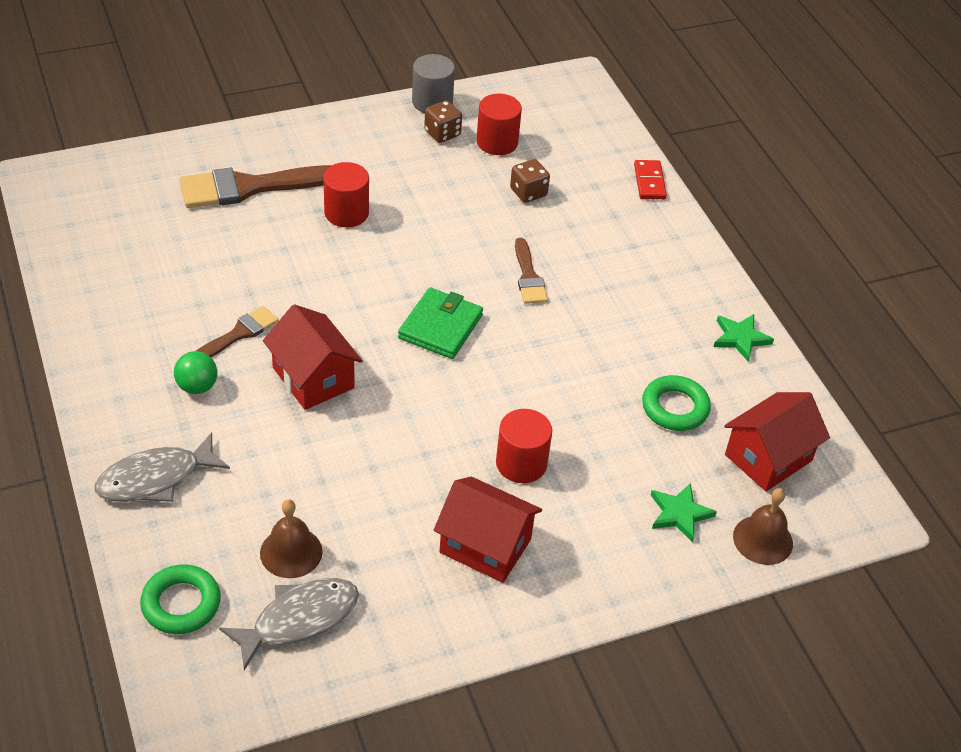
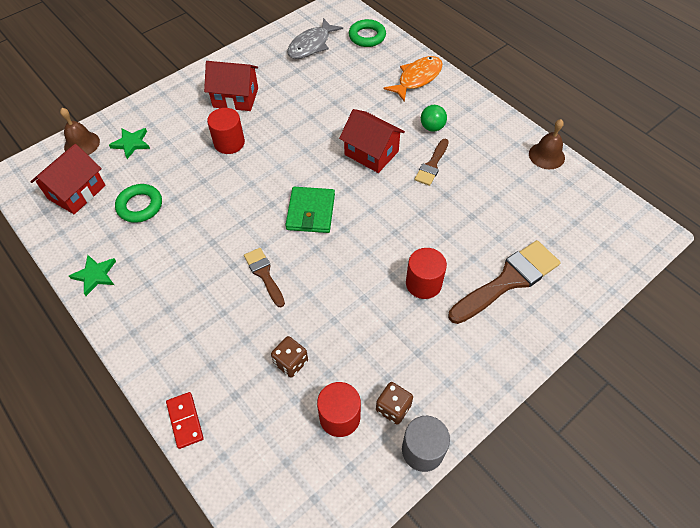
camera: 165 degrees right, 10 degrees up
grey fish [95,432,230,502] -> orange fish [383,56,443,102]
brown bell [260,499,323,578] -> brown bell moved to [529,119,565,169]

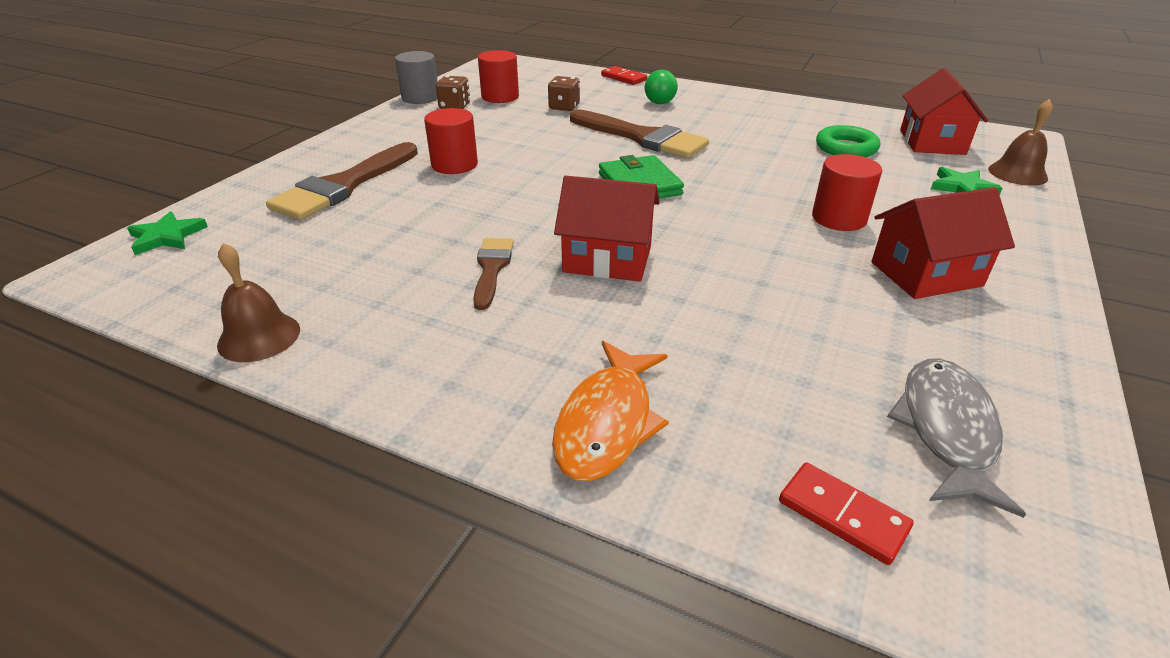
camera: 155 degrees right, 20 degrees down
green star [69,255,116,296] -> green star moved to [127,211,208,255]
brown brush [244,248,285,307] -> brown brush [570,110,709,158], size x1.81
green ring [349,19,386,47] -> red domino [779,462,914,565]
green ball [421,105,447,132] -> green ball moved to [645,70,678,104]

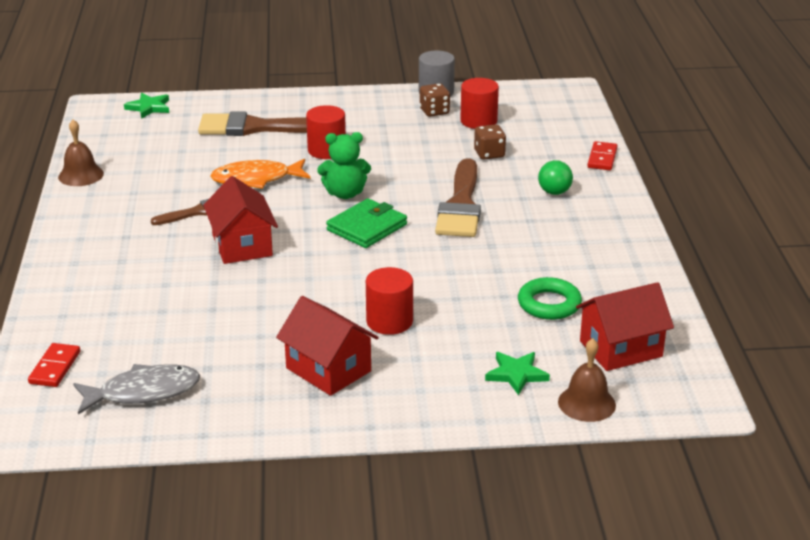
camera: 60 degrees right, 5 degrees down
orange fish [552,341,669,481] -> orange fish moved to [210,159,310,189]
none -> green teddy bear [317,132,371,199]

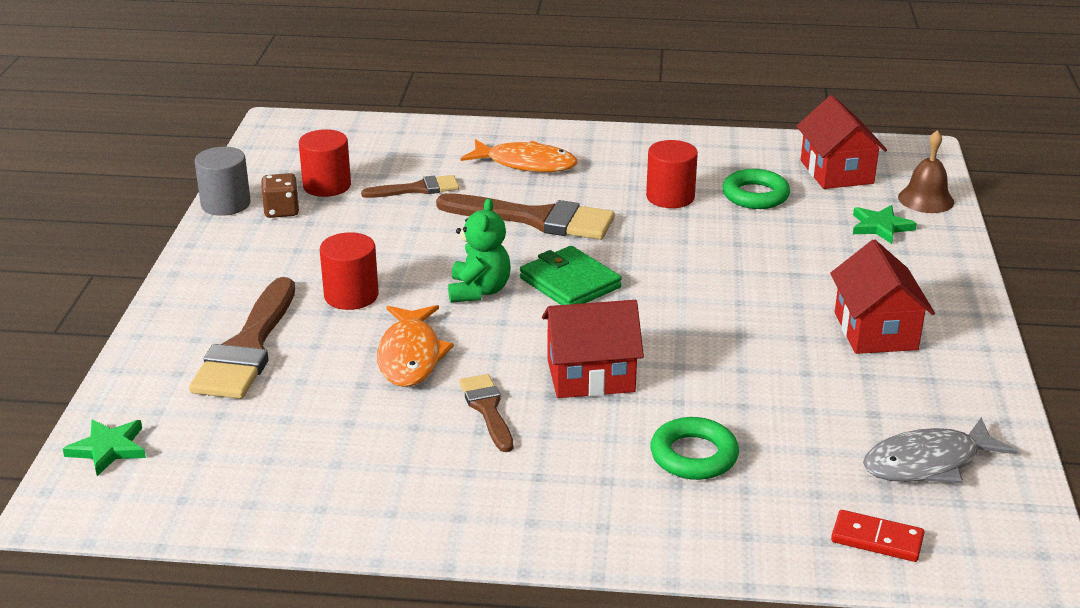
camera: 80 degrees left, 0 degrees up
brown bell [58,120,104,186] -> none
grey fish [73,364,200,415] -> grey fish turned 105 degrees counterclockwise [863,417,1018,484]
red house [276,296,379,396] -> red house turned 60 degrees counterclockwise [830,240,935,354]
red cylinder [366,267,413,335] -> red cylinder moved to [646,140,698,208]
brown dice [474,124,506,160] -> brown brush [361,175,459,198]
green ball [538,160,573,195] -> orange fish [461,139,577,172]
red domino [587,141,617,170] -> none
none -> green ring [650,417,739,480]

